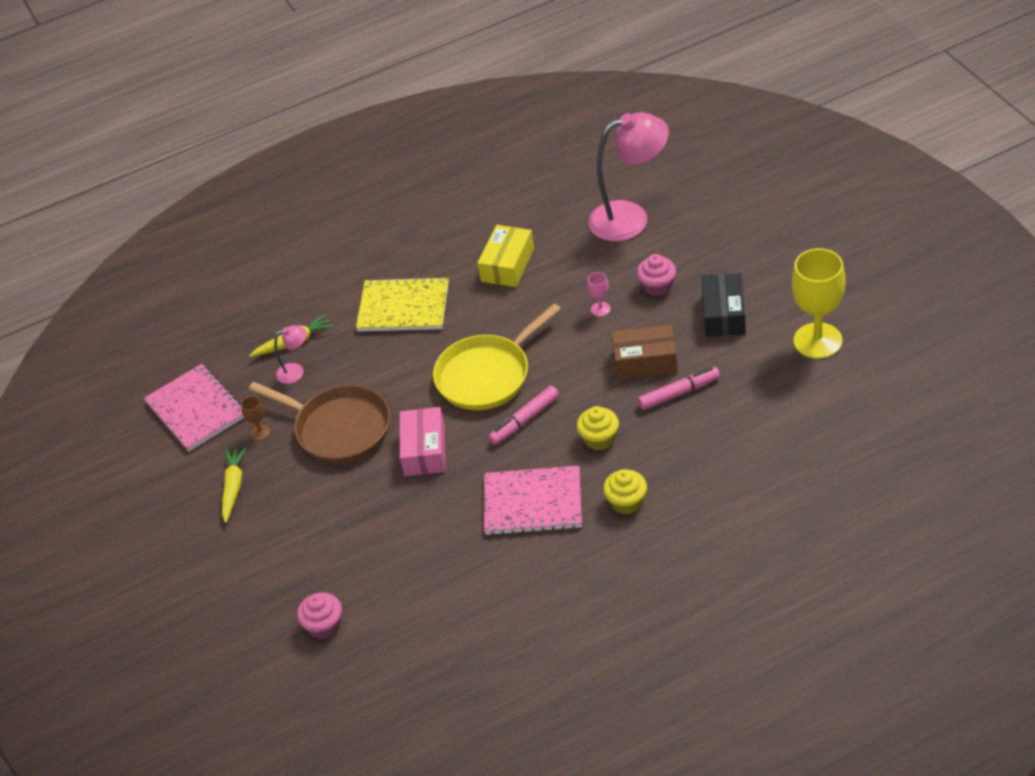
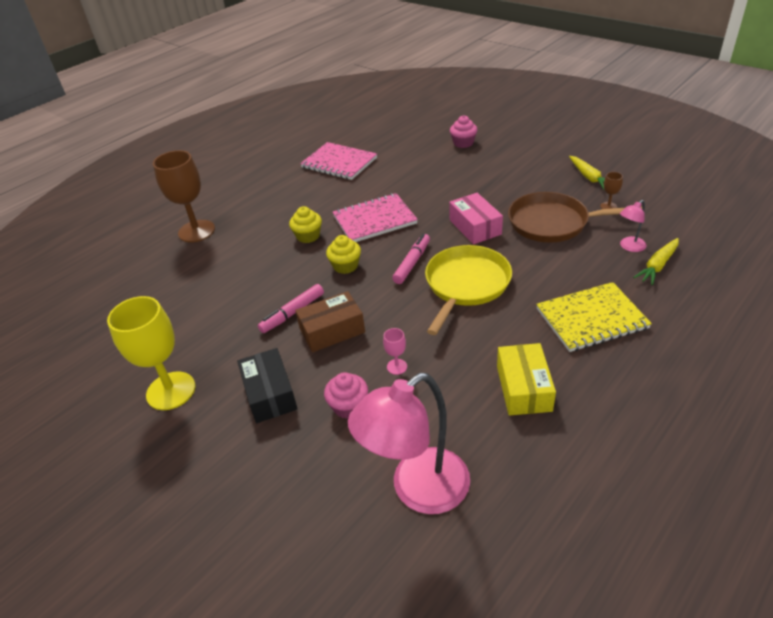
camera: 155 degrees right, 5 degrees down
pink notebook [144,364,244,451] -> pink notebook moved to [300,142,377,180]
none -> brown goblet [153,150,215,242]

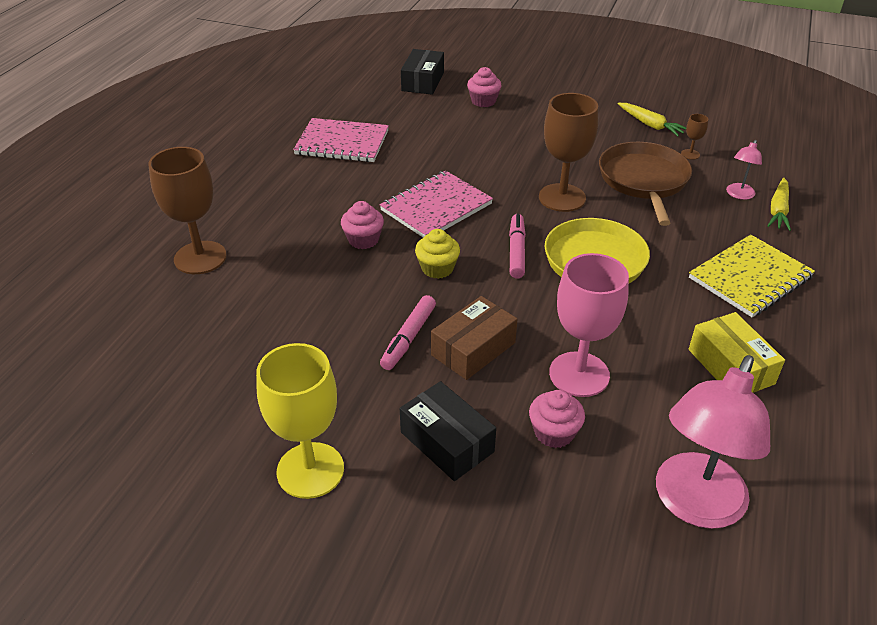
camera: 25 degrees left, 0 degrees up
yellow cupcake [289,206,322,243] -> pink cupcake [341,201,384,249]
pink goblet [383,328,407,375] -> pink goblet [549,253,629,397], size x2.37
pink box [449,193,503,244] -> brown goblet [539,93,598,212]
brown pan [508,192,642,243] -> brown pan turned 105 degrees clockwise [599,142,692,226]
none -> black box [401,49,444,95]

